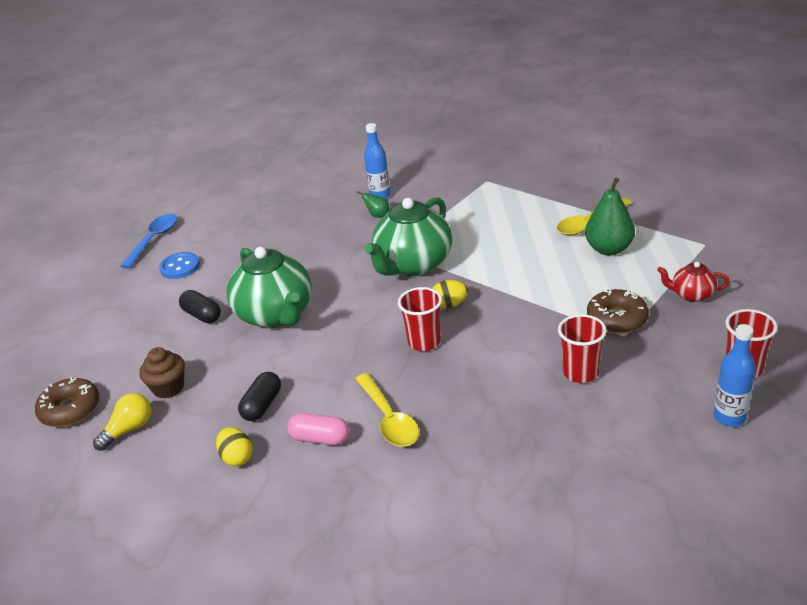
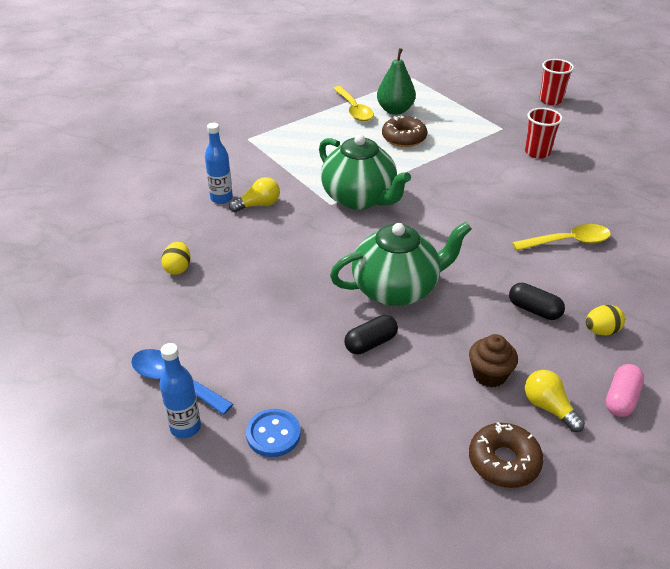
camera: 80 degrees left, 5 degrees up
blue button [159,252,200,279] -> blue button moved to [246,409,301,457]
pink capsule [287,413,349,445] -> pink capsule moved to [606,364,644,417]
green pear [357,191,390,218] -> yellow light bulb [229,177,280,212]
red cup [398,287,442,351] -> none
yellow egg [432,280,468,309] -> yellow egg moved to [161,242,190,275]
brown donut [587,289,649,334] -> brown donut moved to [382,116,427,147]
red teapot [657,262,730,302] -> none
blue bottle [714,324,756,427] -> blue bottle moved to [159,343,201,438]

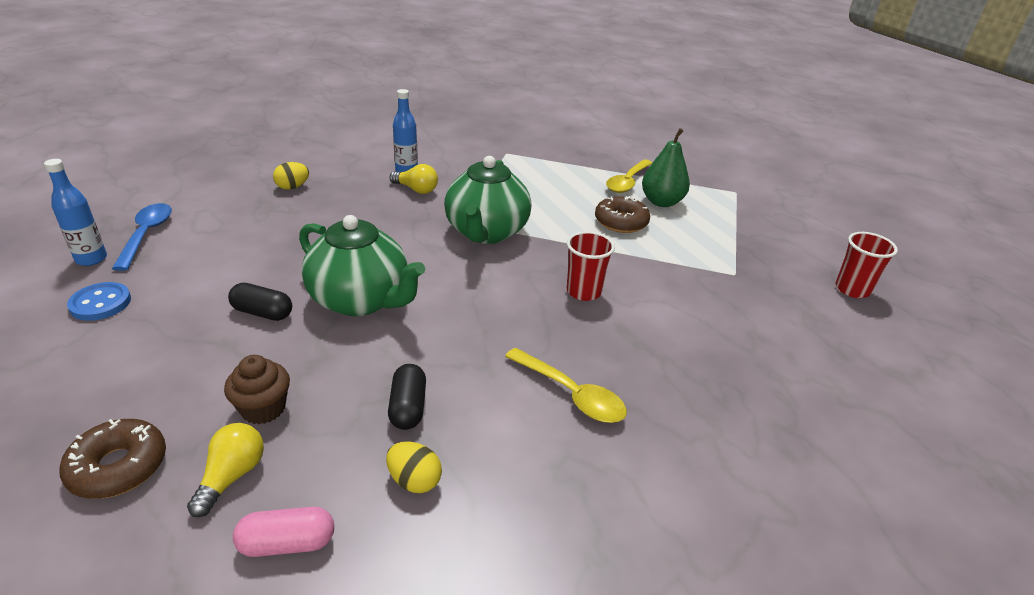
camera: 50 degrees right, 5 degrees down
red cup [525,108,563,159] -> red cup moved to [567,231,615,301]

